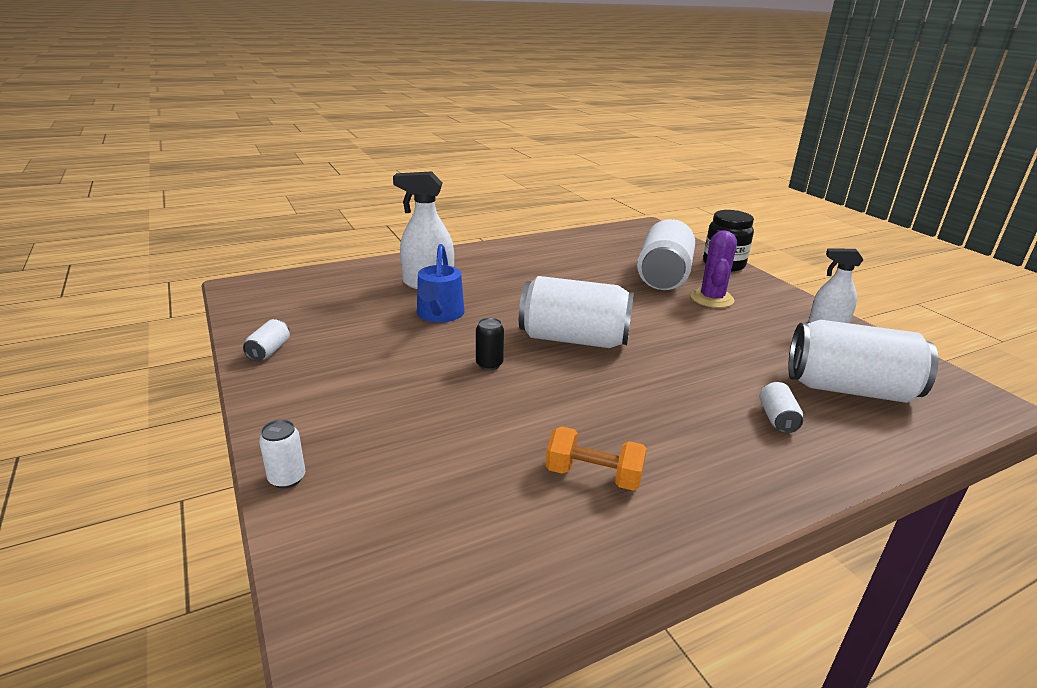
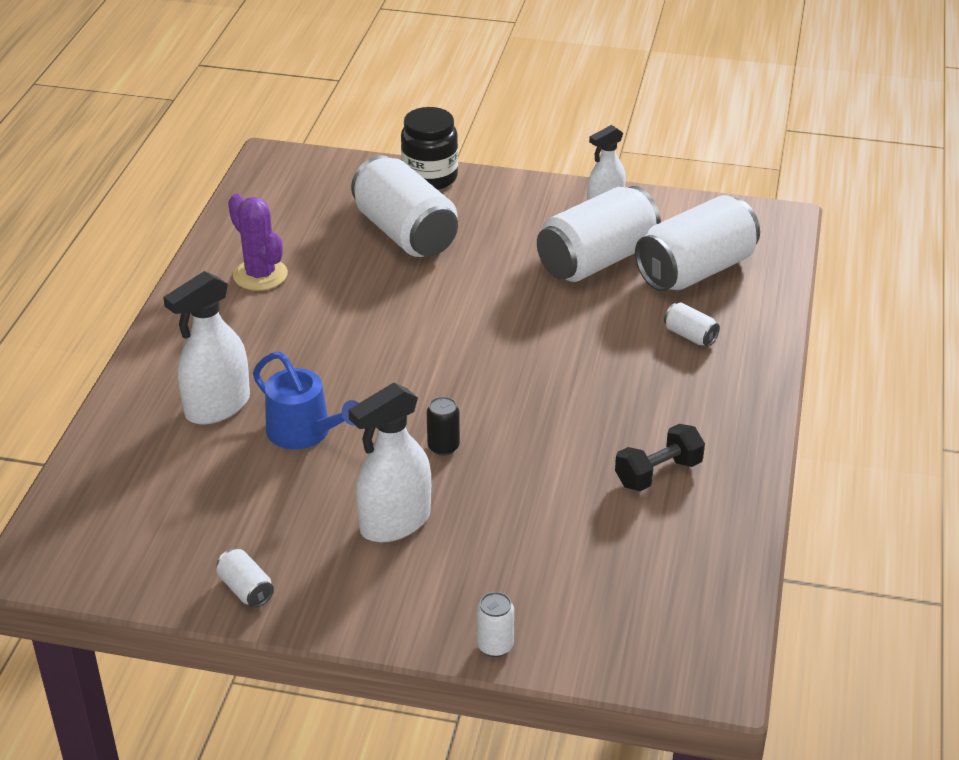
camera: 50 degrees left, 10 degrees up
white can [519,276,634,348] -> white can moved to [537,186,661,282]
orange dumbbell [546,426,647,491] -> black dumbbell [615,424,705,491]
purple cactus [691,230,737,308] -> purple cactus moved to [228,194,288,291]
none -> white spray bottle [348,383,431,542]

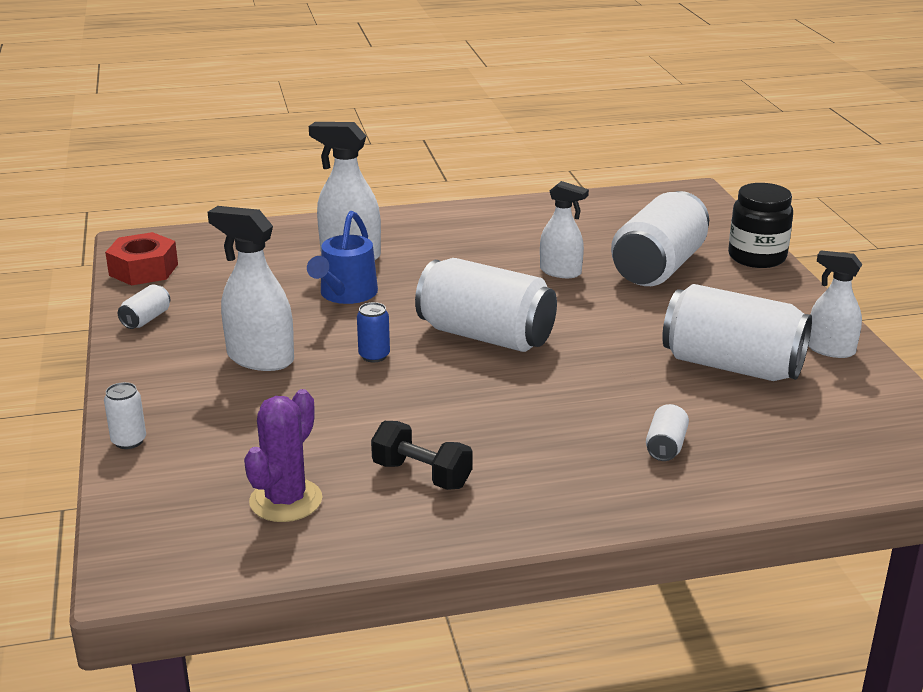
camera: 65 degrees right, 10 degrees down
purple cactus [228,194,288,291] -> purple cactus moved to [244,389,322,522]
black can [427,396,460,456] -> blue can [357,302,390,362]
white can [635,195,760,292] -> white can moved to [415,258,557,352]
none -> red nut [105,232,178,286]
none -> white spray bottle [540,181,589,278]

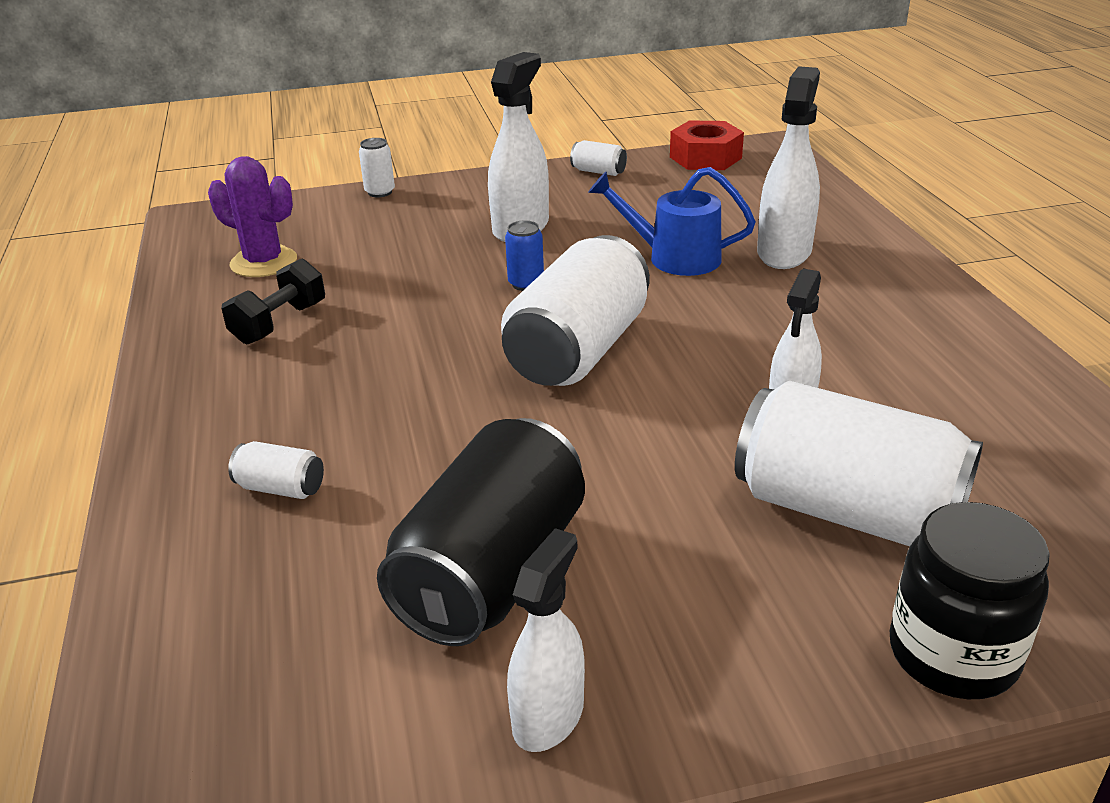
camera: 90 degrees right, 5 degrees up
white can [662,284,812,381] -> black can [377,418,585,646]

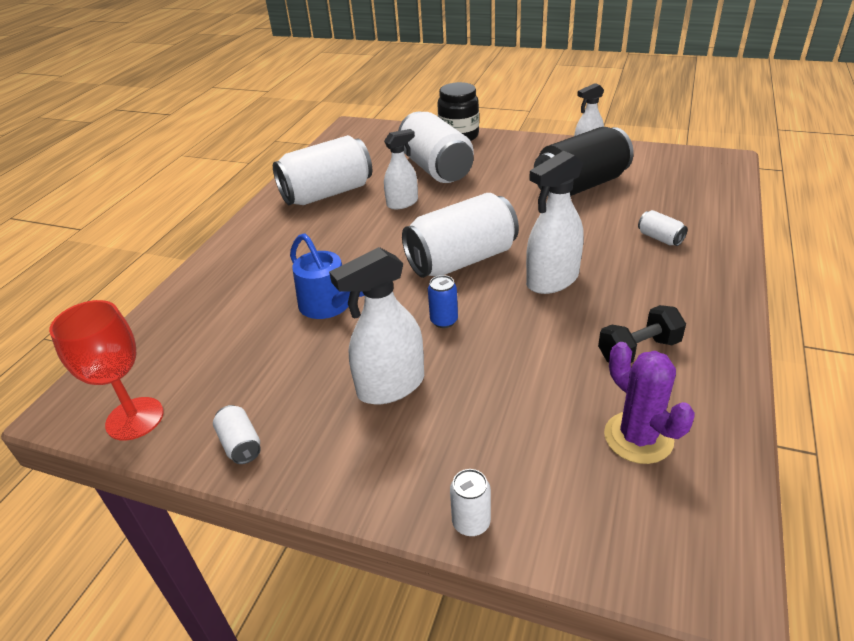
camera: 145 degrees left, 5 degrees up
red nut [670,121,744,170] -> red goblet [49,300,164,441]
white spray bottle [757,66,820,269] -> white spray bottle moved to [526,151,584,294]
none -> white can [273,135,372,205]

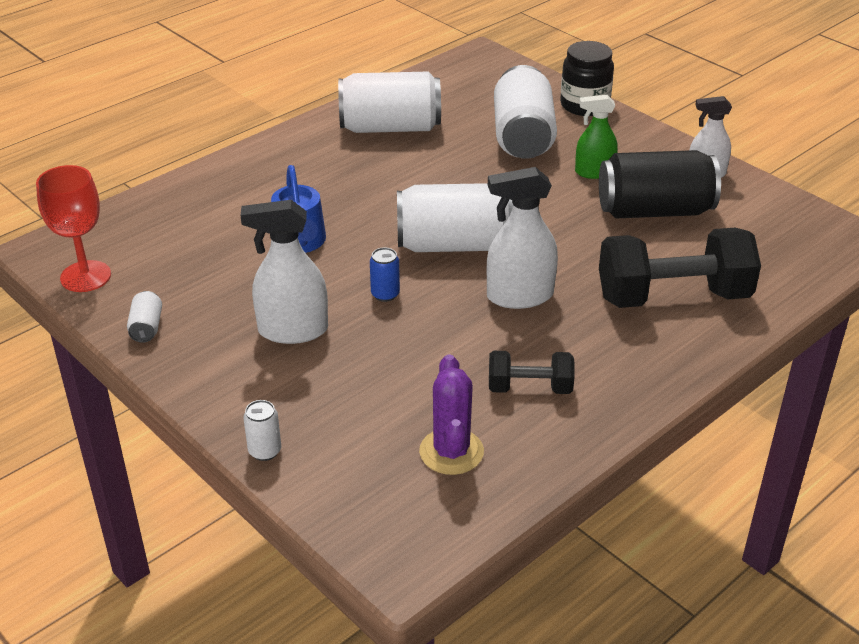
camera: 25 degrees right, 0 degrees up
white spray bottle [384,129,418,209] -> none
white can [638,210,688,246] -> black dumbbell [599,228,761,308]
none -> green spray bottle [575,95,618,179]

